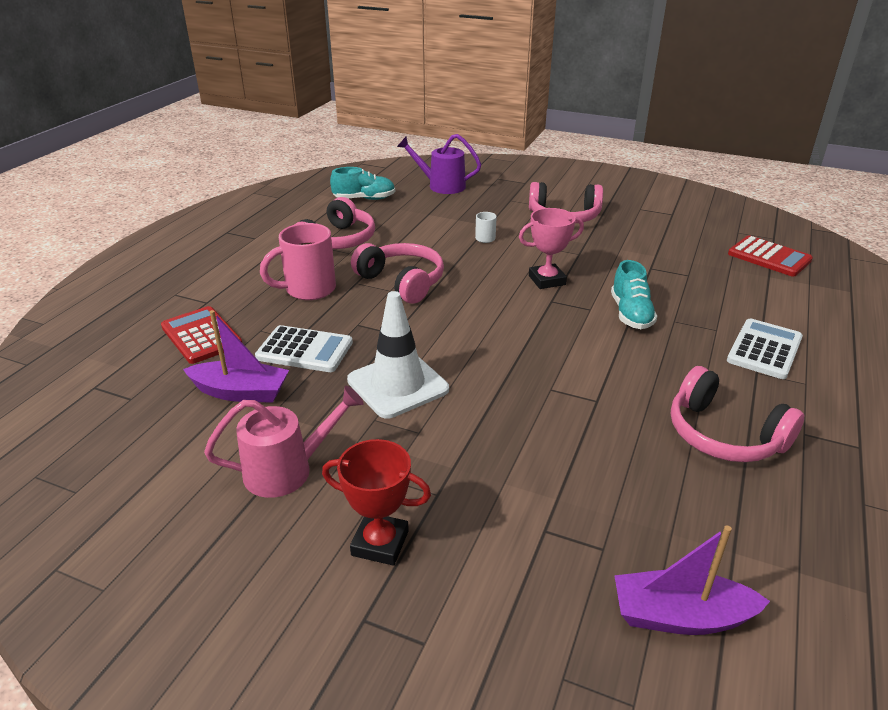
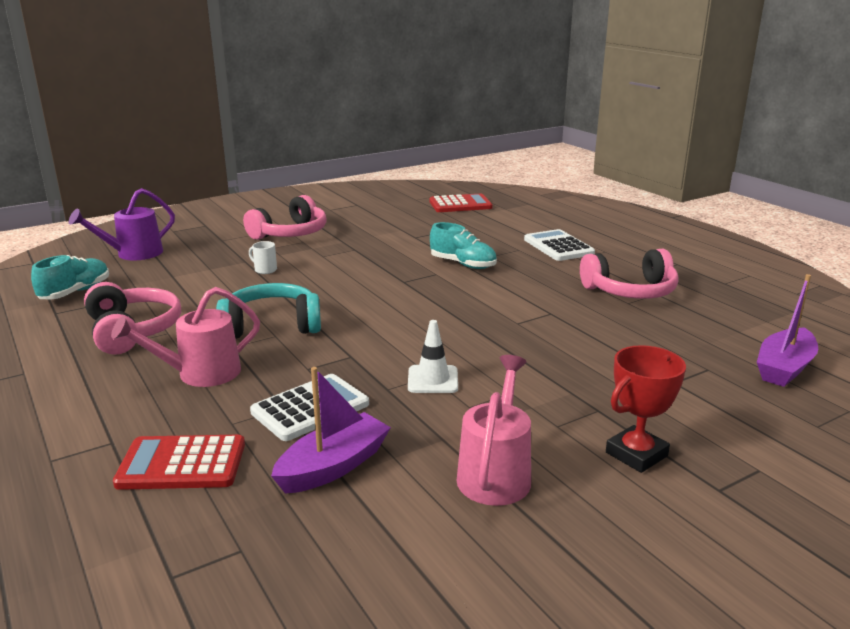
camera: 55 degrees left, 10 degrees down
pink mug [260,223,336,300] -> pink watering can [111,287,260,387]
white traffic cone [347,291,449,418] -> white traffic cone [408,320,458,393], size x0.58
pink headphones [351,243,444,304] -> turquoise headphones [216,283,321,339]
pink trophy [519,208,584,289] -> none

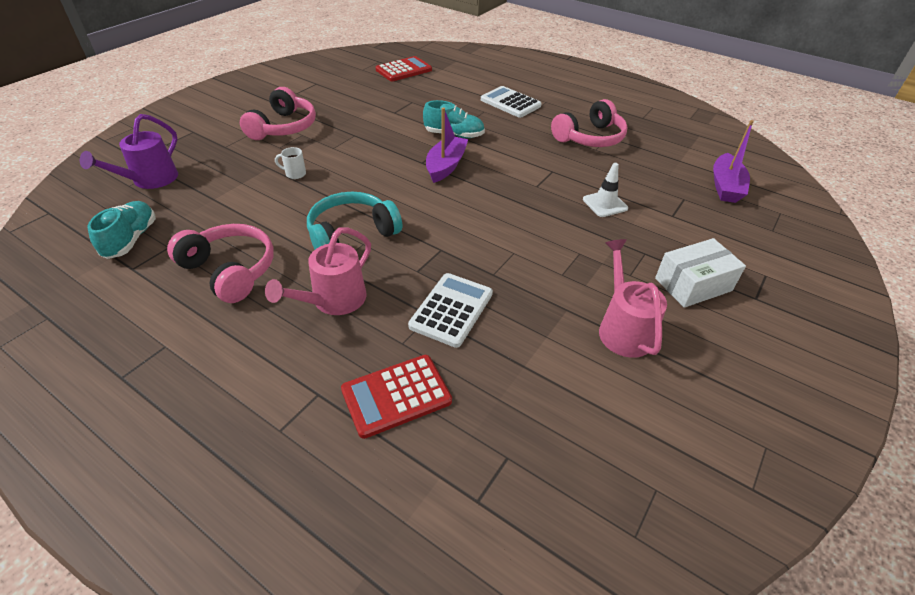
camera: 25 degrees left, 20 degrees up
purple boat [271,367,391,494] -> purple boat moved to [426,108,468,183]
white traffic cone [408,320,458,393] -> white traffic cone moved to [583,163,628,217]
red trophy [606,345,686,473] -> white box [655,238,746,308]

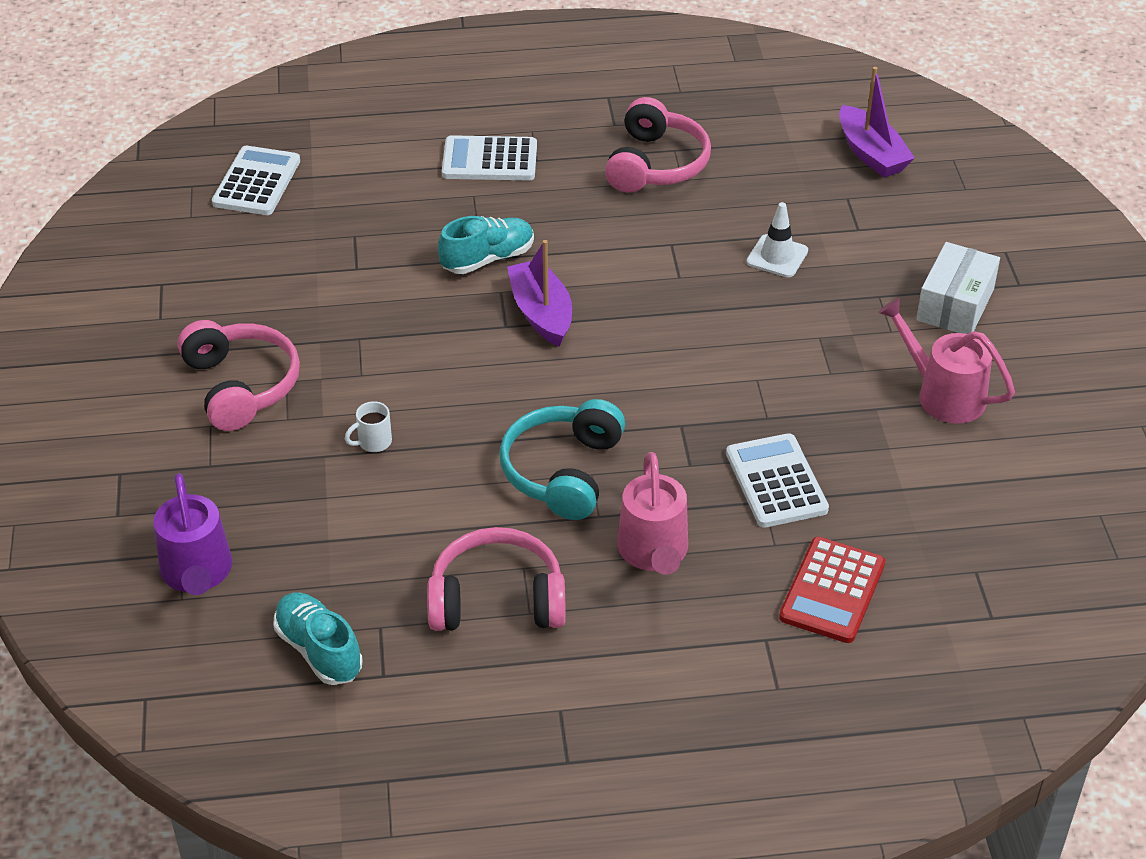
camera: 40 degrees left, 0 degrees up
red calculator [376,56,432,81] -> white calculator [212,146,300,215]

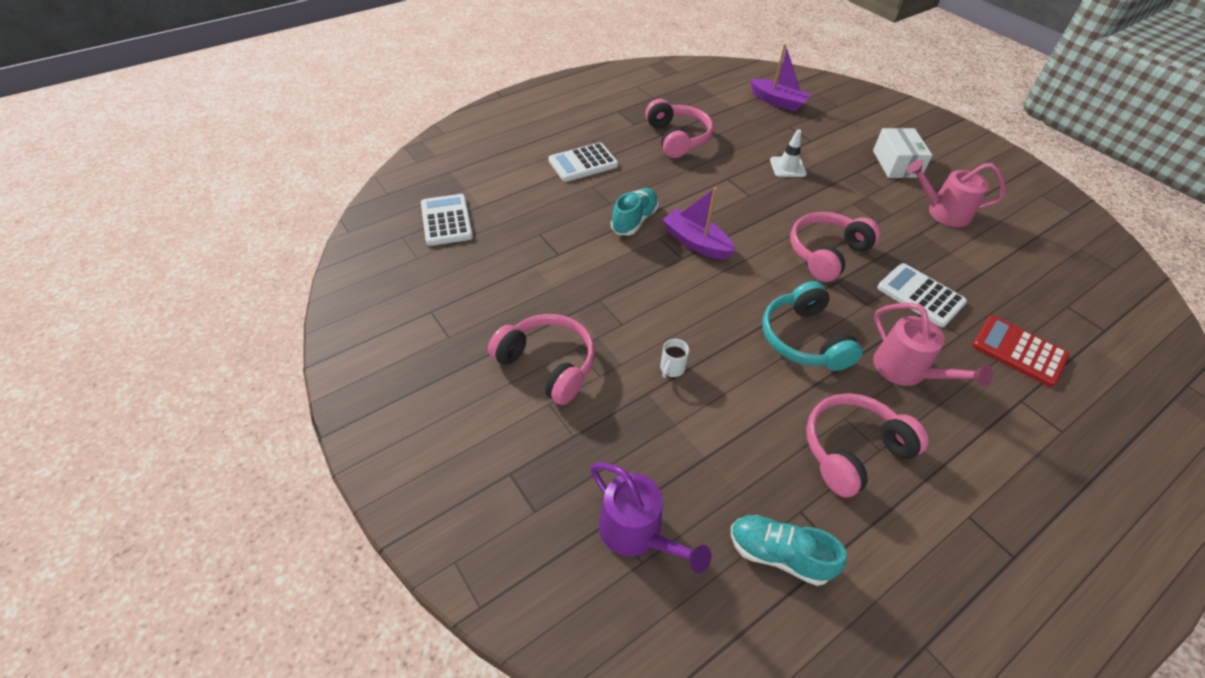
camera: 30 degrees left, 5 degrees up
red calculator [779,537,885,643] -> red calculator turned 135 degrees clockwise [972,315,1069,387]
none -> pink headphones [790,212,880,282]

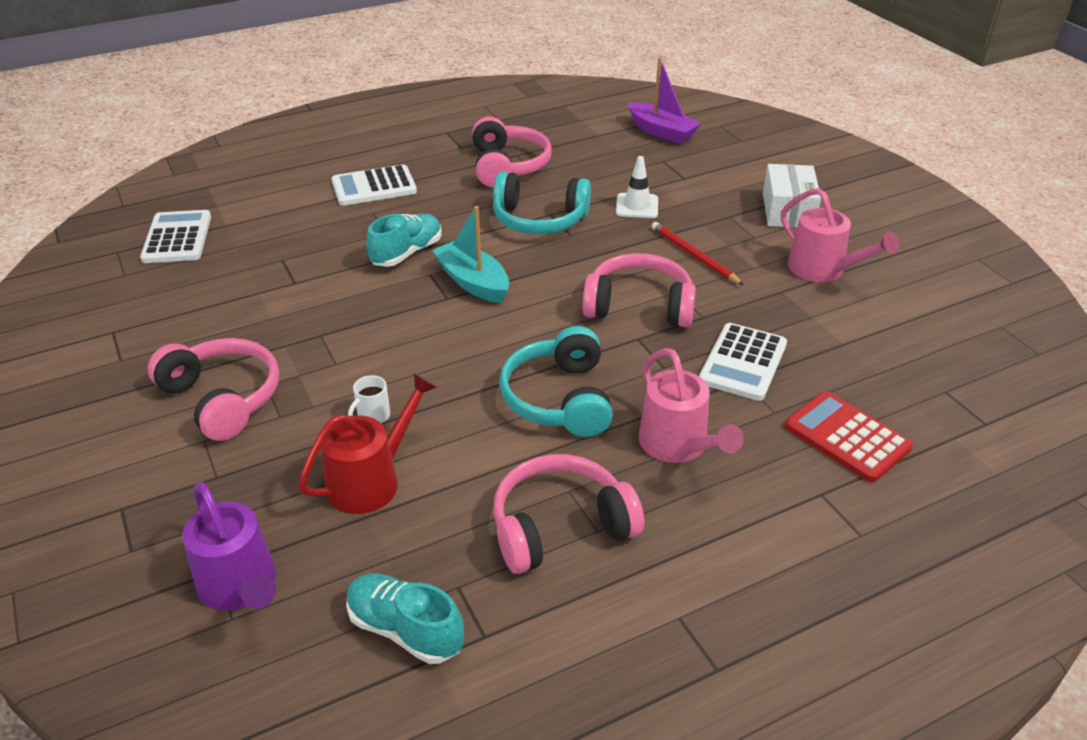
camera: 10 degrees right, 10 degrees down
purple boat [662,187,735,260] -> turquoise boat [432,206,509,303]
pink headphones [790,212,880,282] -> pink headphones turned 45 degrees clockwise [583,253,696,327]
white calculator [877,263,967,327] -> white calculator turned 120 degrees counterclockwise [699,323,787,401]
pink watering can [907,160,1006,227] -> pink watering can turned 150 degrees counterclockwise [781,188,899,282]
none -> red watering can [298,373,437,514]
none -> turquoise headphones [493,172,591,234]
none -> red pencil [651,222,744,285]

